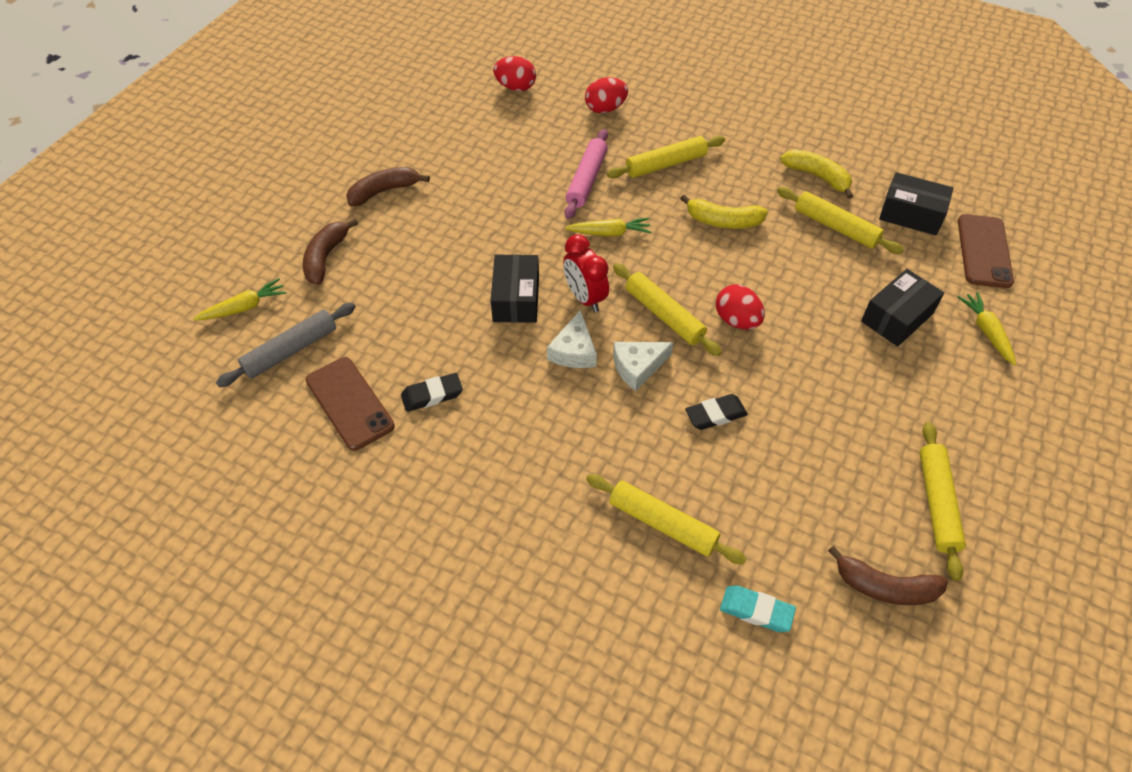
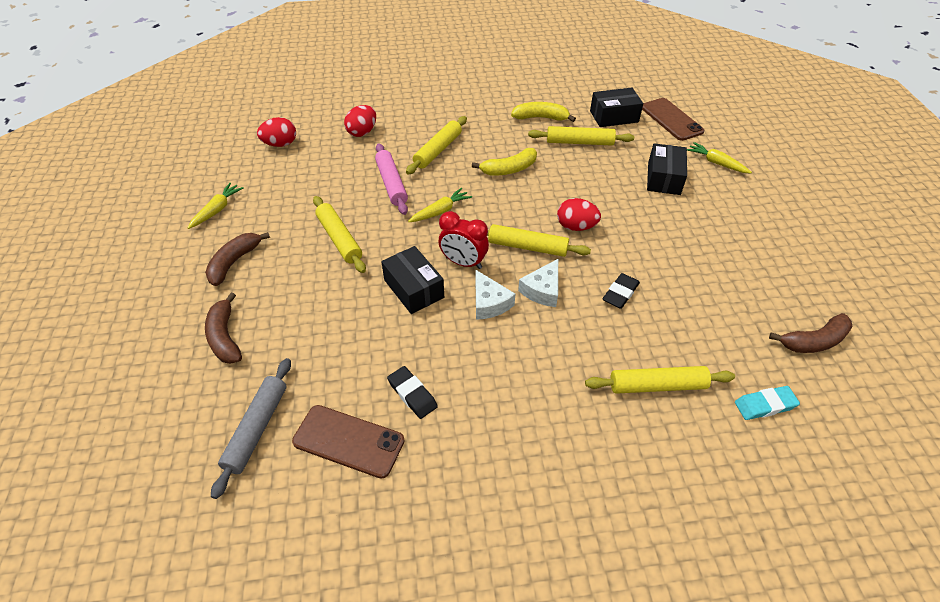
camera: 35 degrees left, 5 degrees down
yellow carrot [193,278,287,320] -> yellow carrot moved to [188,183,244,229]
black eraser [401,373,463,412] -> black eraser turned 75 degrees counterclockwise [387,366,438,419]
yellow rolling pin [919,422,966,581] -> yellow rolling pin moved to [313,196,366,273]

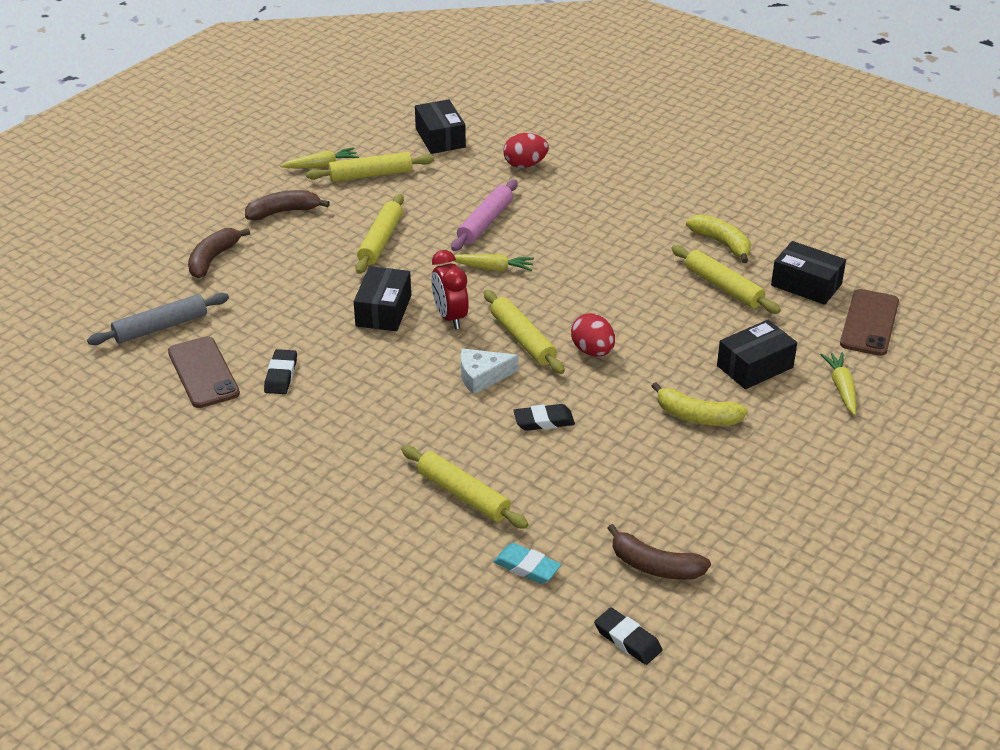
camera: 45 degrees right, 10 degrees down
red egg [257,117,296,147] -> black box [415,99,466,154]
yellow rolling pin [406,116,467,174] -> yellow rolling pin moved to [306,152,434,182]
yellow banana [472,148,537,176] -> yellow banana moved to [652,382,748,425]
white cheese [476,270,515,320] -> none
none -> black eraser [594,607,662,665]

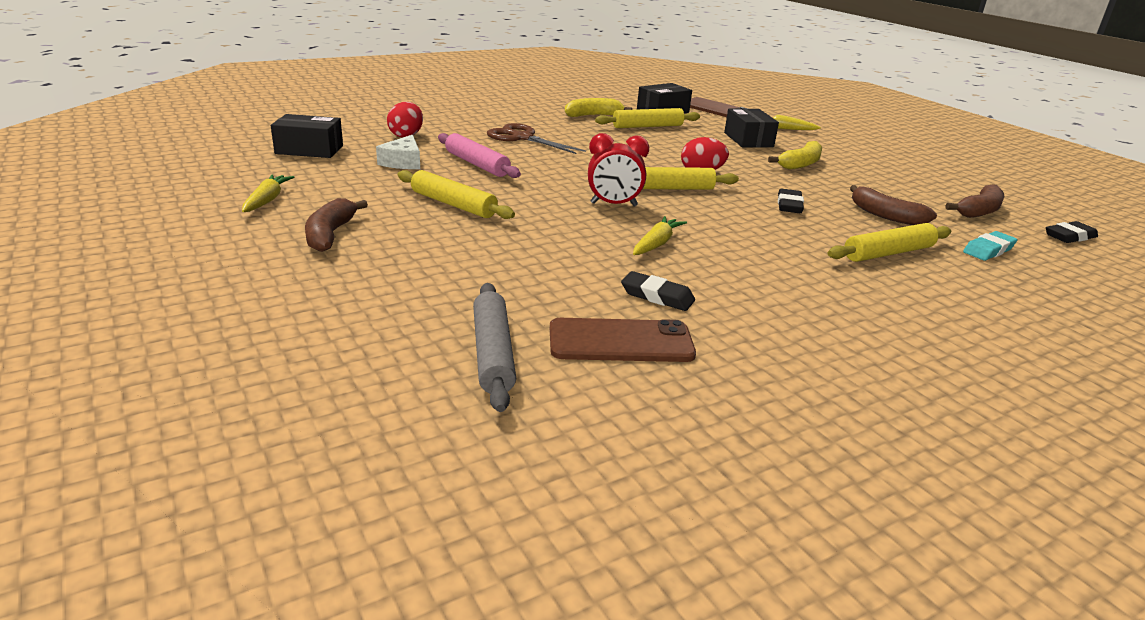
camera: 70 degrees left, 10 degrees down
brown banana [188,228,250,278] -> brown banana moved to [850,185,937,225]
yellow rolling pin [306,152,434,182] -> none
black box [354,266,411,331] -> none
yellow carrot [454,254,534,271] -> yellow carrot moved to [633,216,687,255]
white cheese [461,348,519,395] -> white cheese moved to [376,135,420,169]
none -> brown scissors [487,123,586,154]

